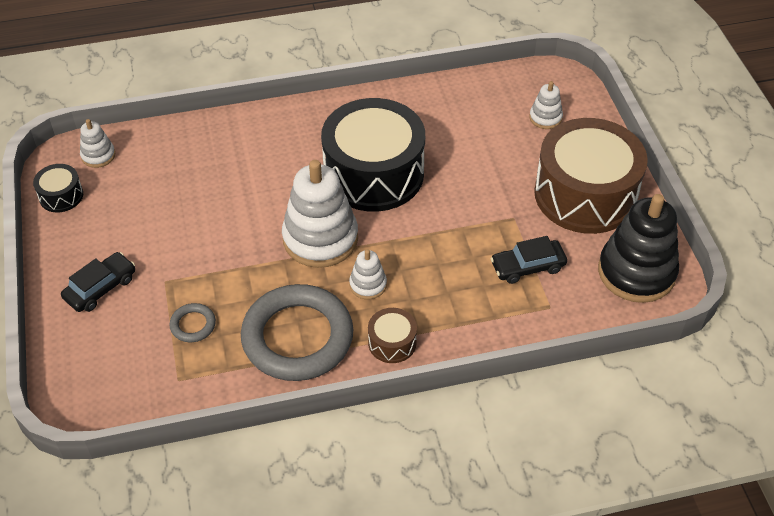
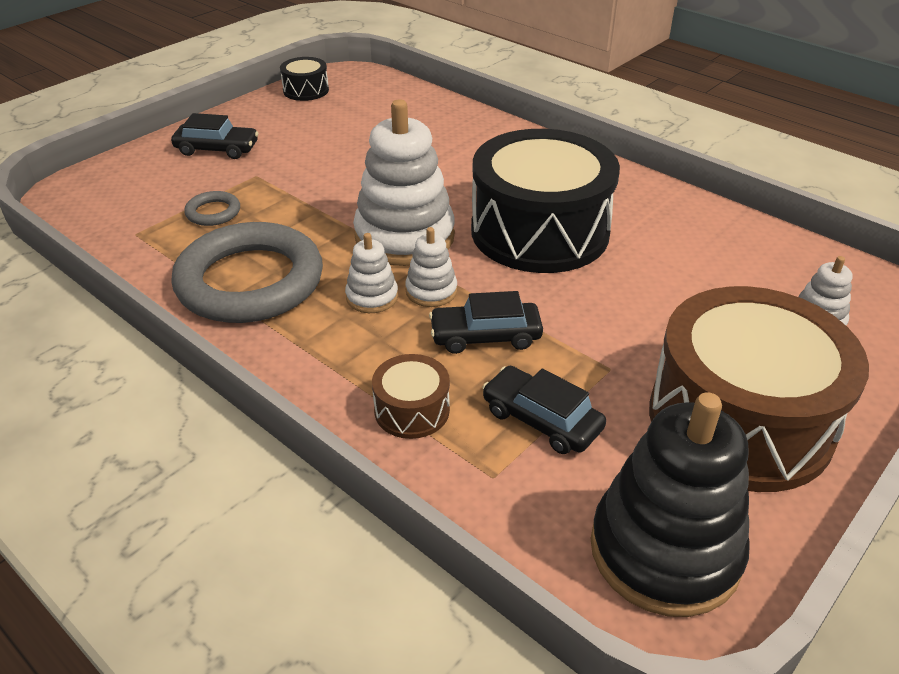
camera: 55 degrees right, 10 degrees down
white stacking toy [80,119,115,168] -> white stacking toy moved to [405,227,457,307]
brown drum [368,308,417,363] -> brown drum moved to [372,354,450,439]
none -> black car [429,291,543,354]

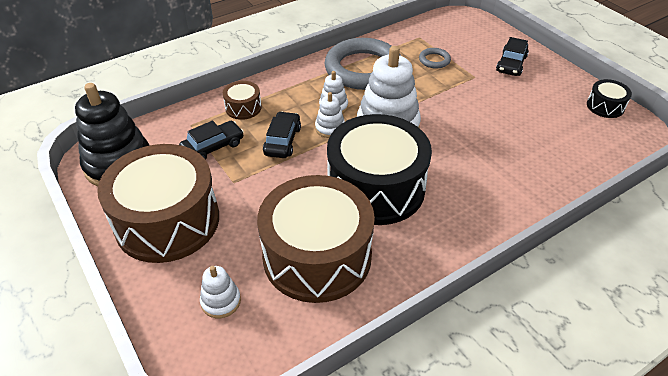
camera: 105 degrees right, 5 degrees up
none -> brown drum [257,175,375,303]

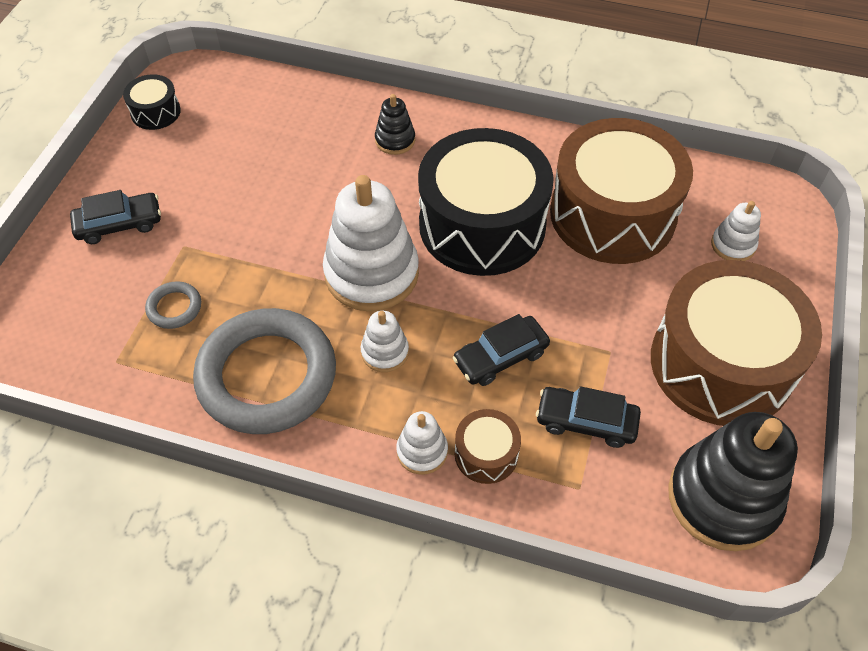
camera: 130 degrees left, 10 degrees up
white stacking toy [315,92,345,138] -> white stacking toy moved to [396,411,448,475]
none -> black stacking toy [375,94,415,155]

